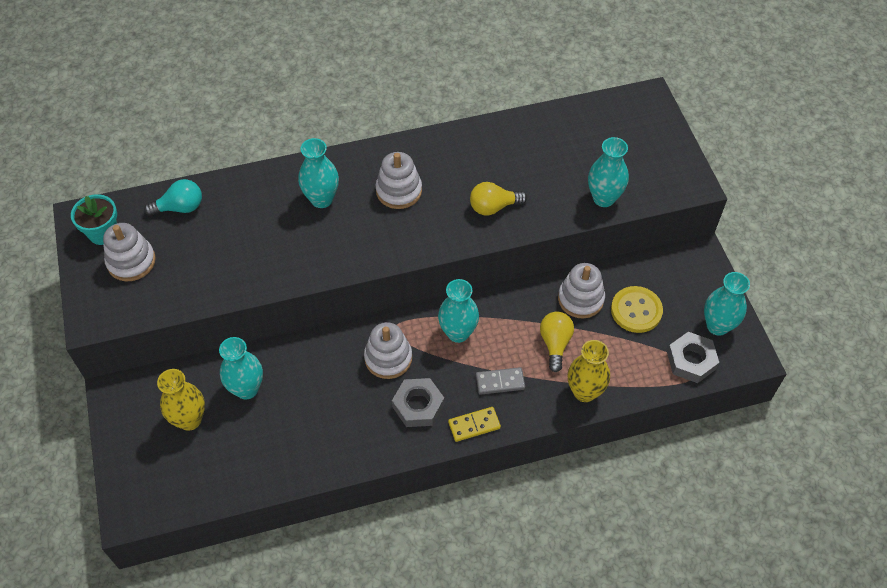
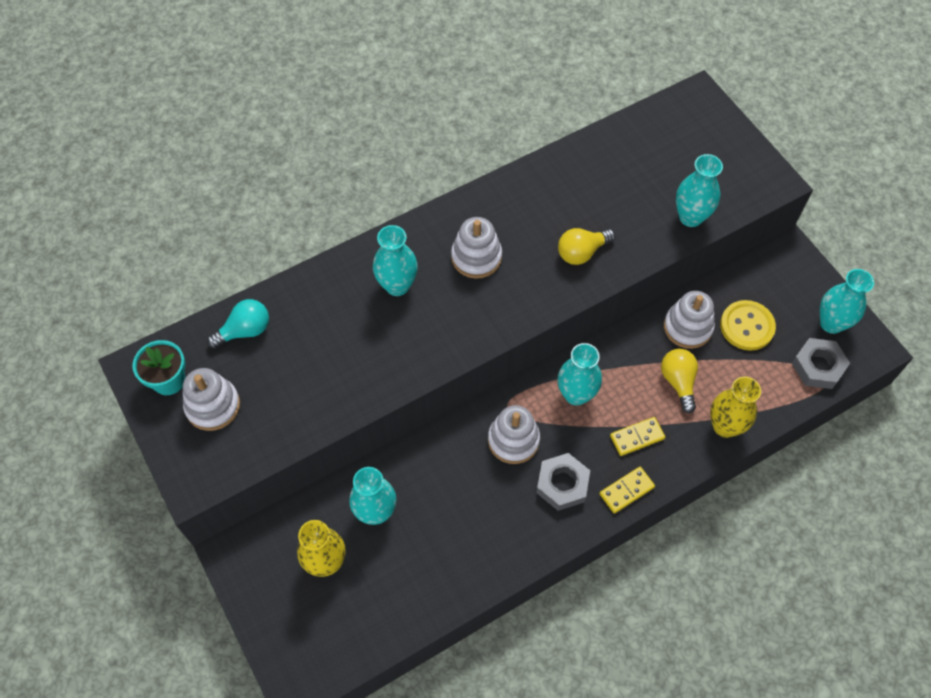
camera: 15 degrees left, 5 degrees up
grey domino [476,367,525,395] -> yellow domino [610,417,665,456]

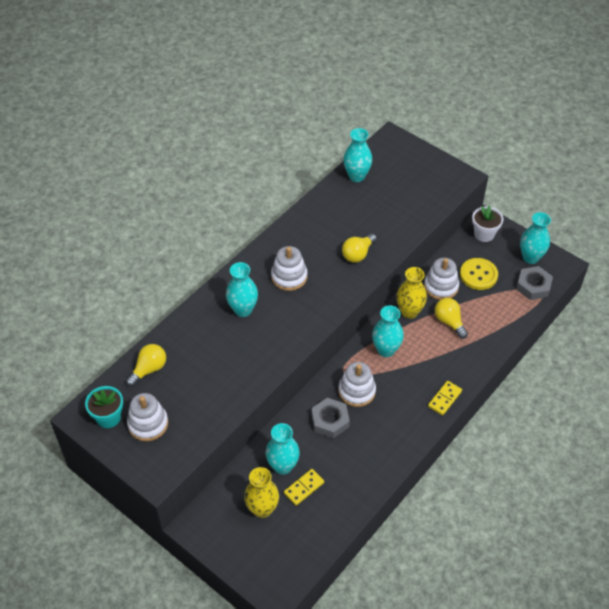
camera: 20 degrees left, 10 degrees down
turquoise light bulb [207,299,269,349] -> yellow light bulb [126,344,166,387]
grey nut [536,453,590,511] -> grey nut moved to [312,398,350,438]
yellow domino [610,417,665,456] -> yellow domino moved to [284,469,324,506]
turquoise vase [676,154,723,227] -> turquoise vase moved to [343,128,372,182]
yellow vase [710,376,761,438] -> yellow vase moved to [396,267,427,319]
none -> white flower pot [472,205,503,242]

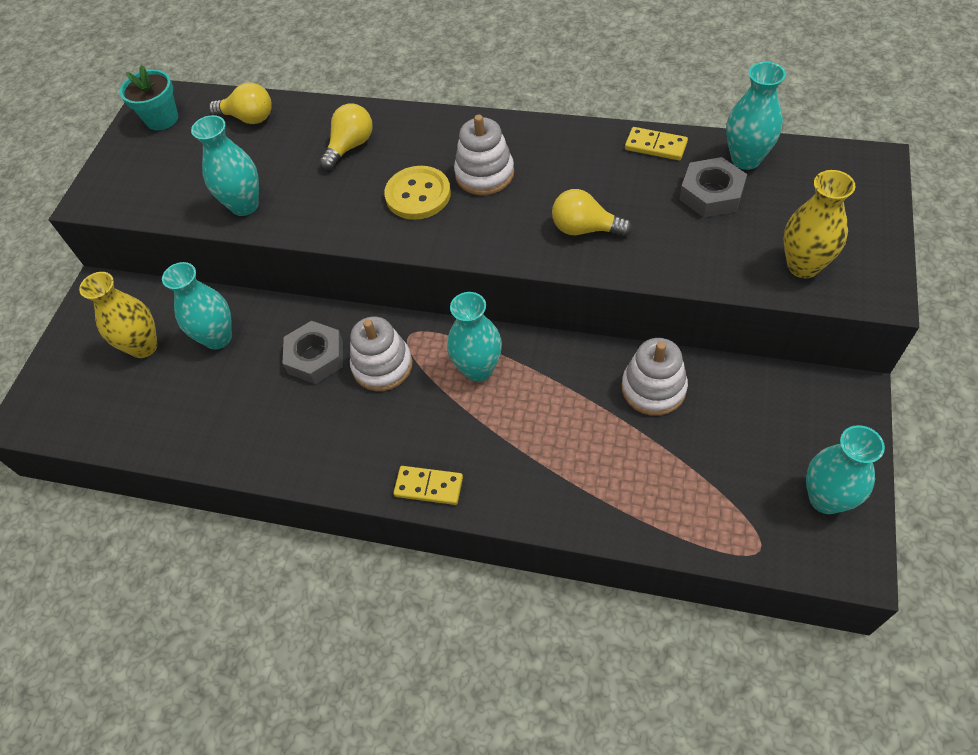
camera: 70 degrees right, 5 degrees up
white stacking toy [127,393,168,441] -> none
turquoise vase [226,262,258,317] -> turquoise vase moved to [191,115,259,216]
yellow domino [284,469,324,506] -> yellow domino moved to [625,127,688,160]
yellow vase [396,267,427,319] -> yellow vase moved to [784,170,855,278]
yellow light bulb [435,298,468,339] -> yellow light bulb moved to [319,103,373,170]
yellow button [460,258,498,290] -> yellow button moved to [384,166,451,220]
white flower pot [472,205,503,242] -> none
grey nut [516,266,553,300] -> grey nut moved to [679,157,747,217]

